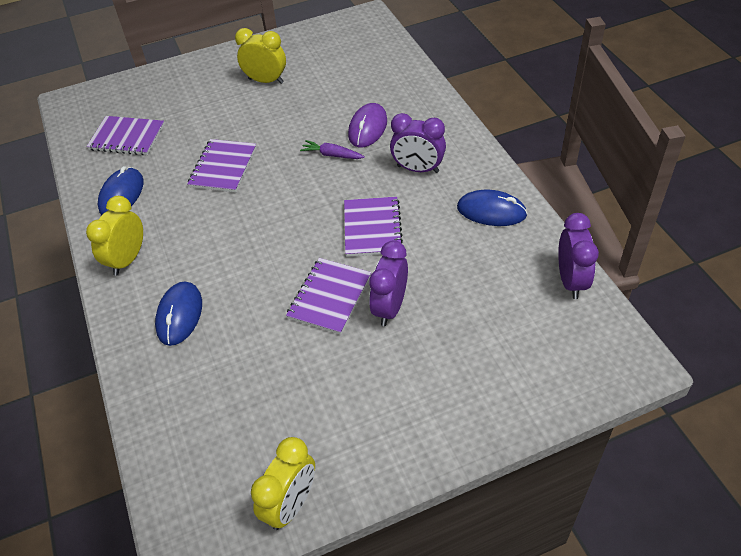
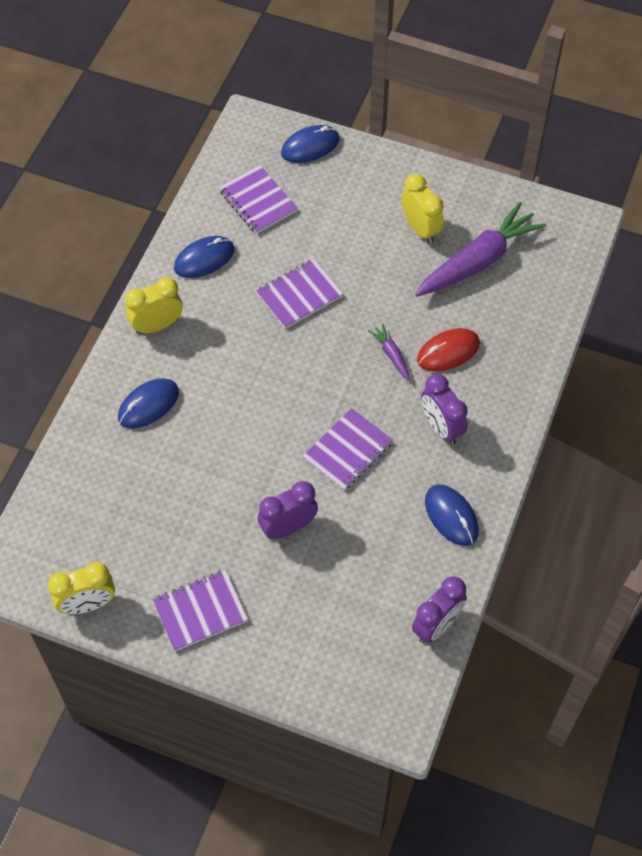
camera: 40 degrees right, 10 degrees up
purple notebook [286,258,371,335] -> purple notebook moved to [153,570,248,651]
purple mouse [348,103,387,147] -> red mouse [417,328,480,372]
none -> blue mouse [281,125,340,163]
none -> purple carrot [415,202,546,297]

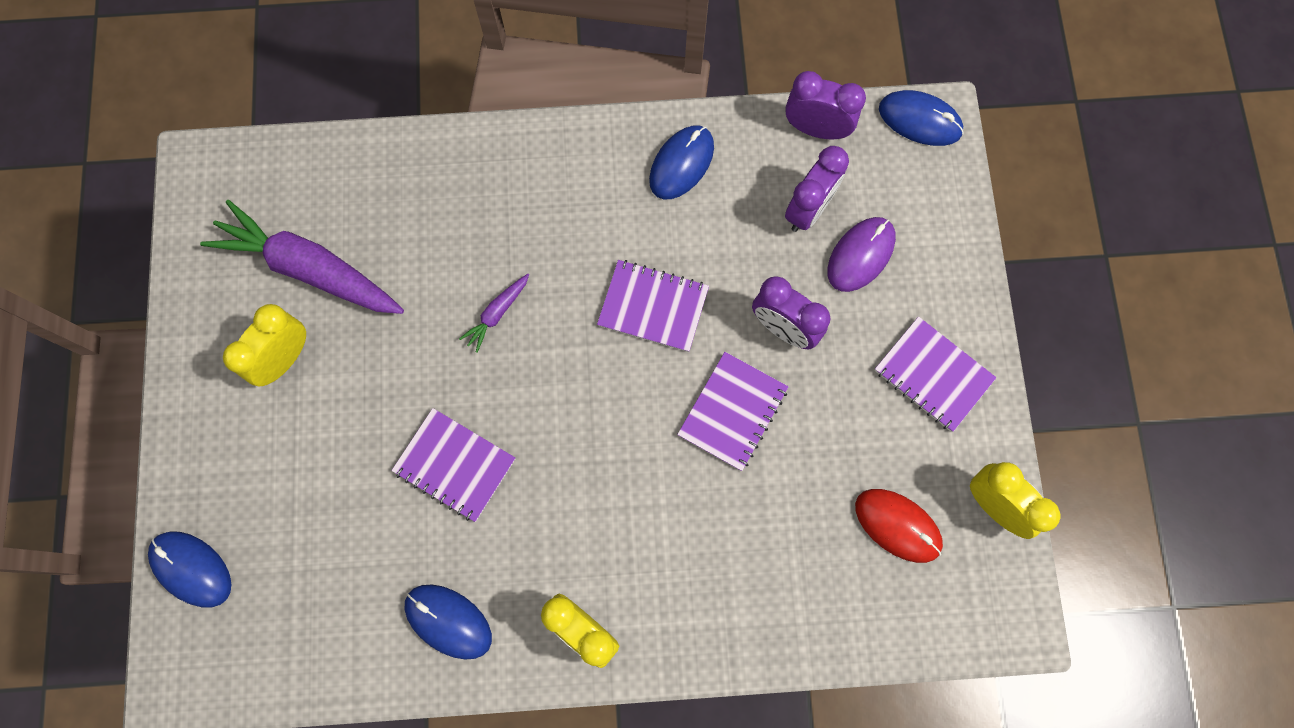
camera: 115 degrees left, 15 degrees up
blue mouse [118,379,179,429] -> blue mouse moved to [879,90,964,146]
purple notebook [219,165,298,234] -> purple notebook moved to [677,352,789,471]
red mouse [417,328,480,372] -> red mouse moved to [855,489,943,563]
purple clock [421,374,468,445] -> purple clock moved to [785,146,849,232]
none -> purple mouse [827,217,896,292]

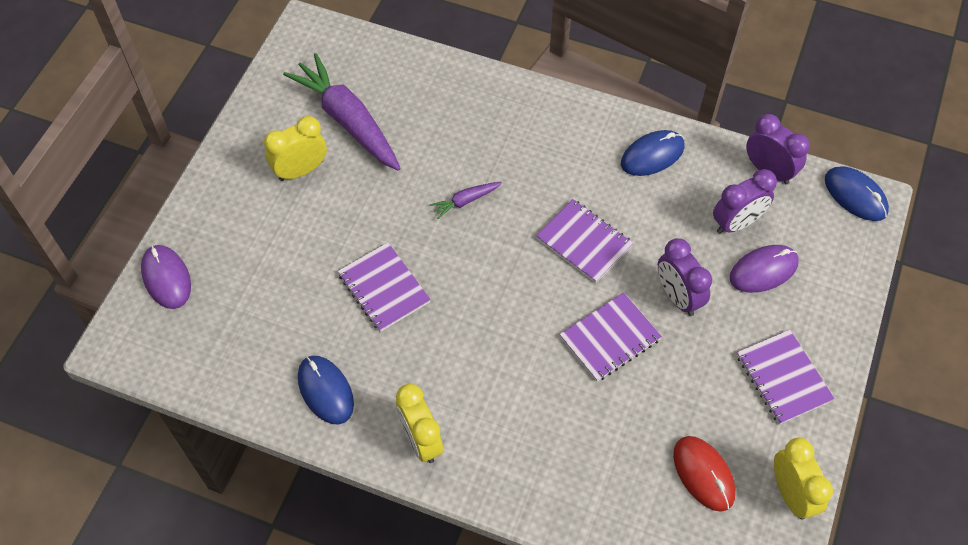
camera: 25 degrees right, 15 degrees down
blue mouse [148,532,232,608] -> purple mouse [141,245,191,309]

